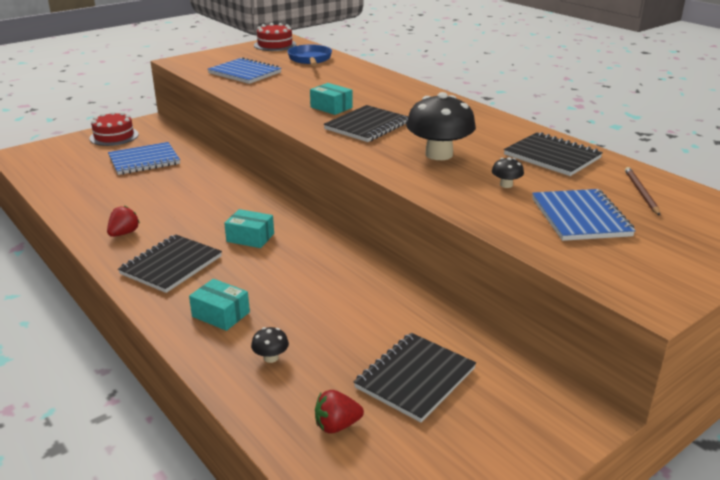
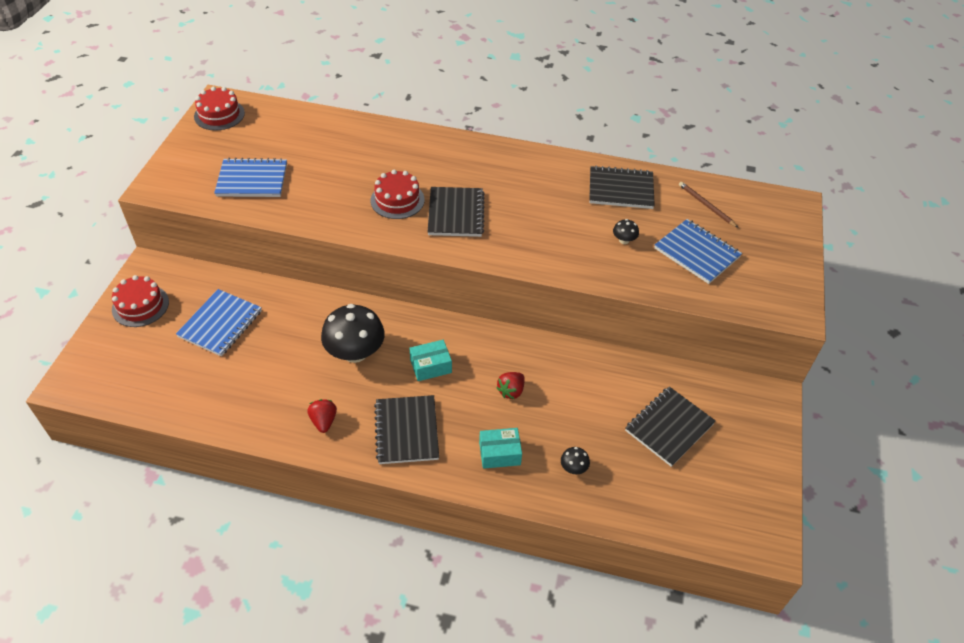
camera: 40 degrees left, 20 degrees up
blue pan [287,44,332,66] -> none
turquoise box [310,83,353,115] -> red cake [370,170,425,219]
red strawberry [315,390,364,433] -> red strawberry moved to [496,372,525,399]
black notebook [354,333,476,422] -> black notebook turned 45 degrees clockwise [625,387,716,467]
black mushroom [406,92,476,160] -> black mushroom moved to [321,304,385,363]

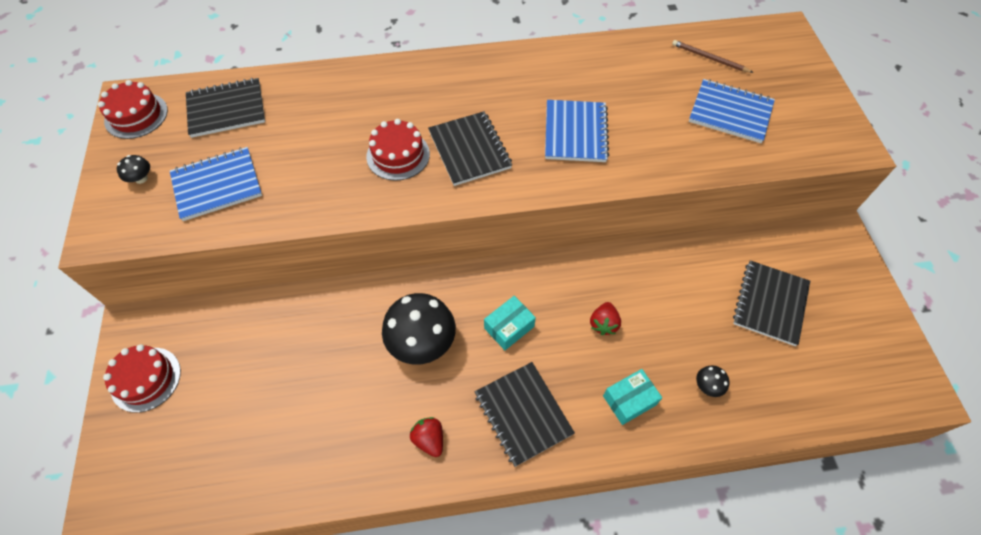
camera: 20 degrees left, 10 degrees up
blue notebook [176,289,262,357] -> blue notebook moved to [545,100,609,162]
black notebook [589,165,655,209] -> black notebook moved to [186,78,265,138]
black mushroom [613,219,639,244] -> black mushroom moved to [117,155,150,184]

